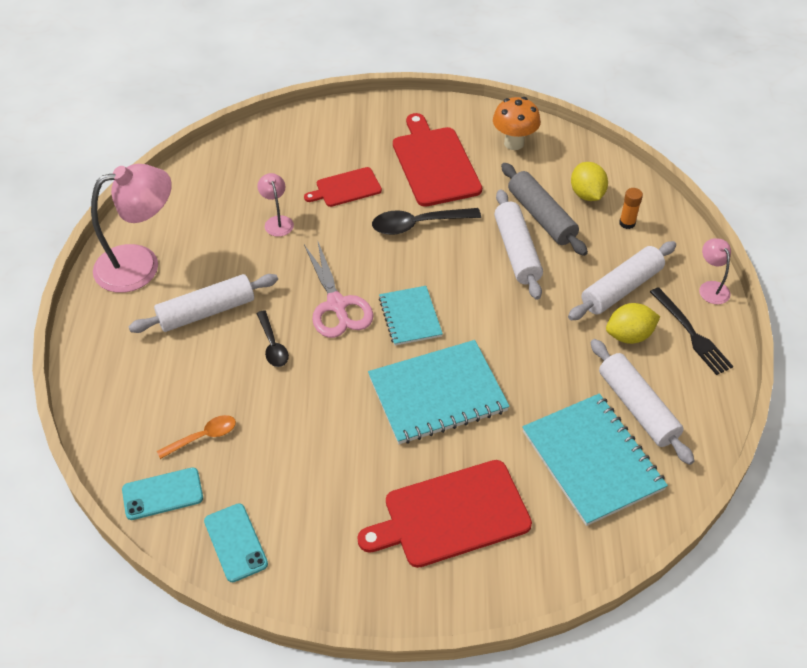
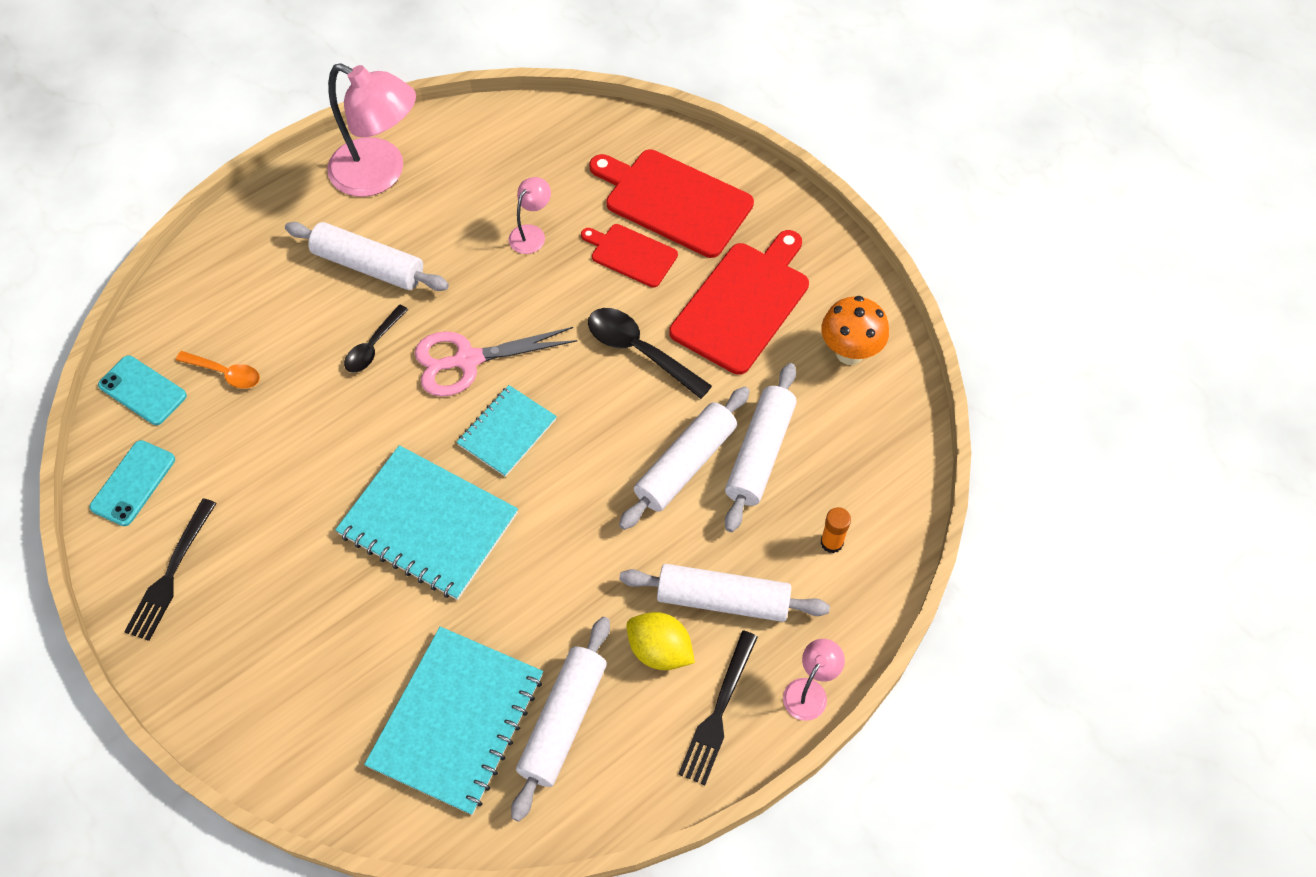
camera: 50 degrees right, 10 degrees up
pink scissors [304,240,374,338] -> pink scissors turned 45 degrees clockwise [415,327,577,397]
red cutting board [357,460,532,568] -> red cutting board moved to [589,149,754,258]
grey rolling pin [501,163,588,256] -> white rolling pin [725,363,797,532]
yellow lemon [571,162,608,201] -> none
none -> black fork [124,498,217,641]

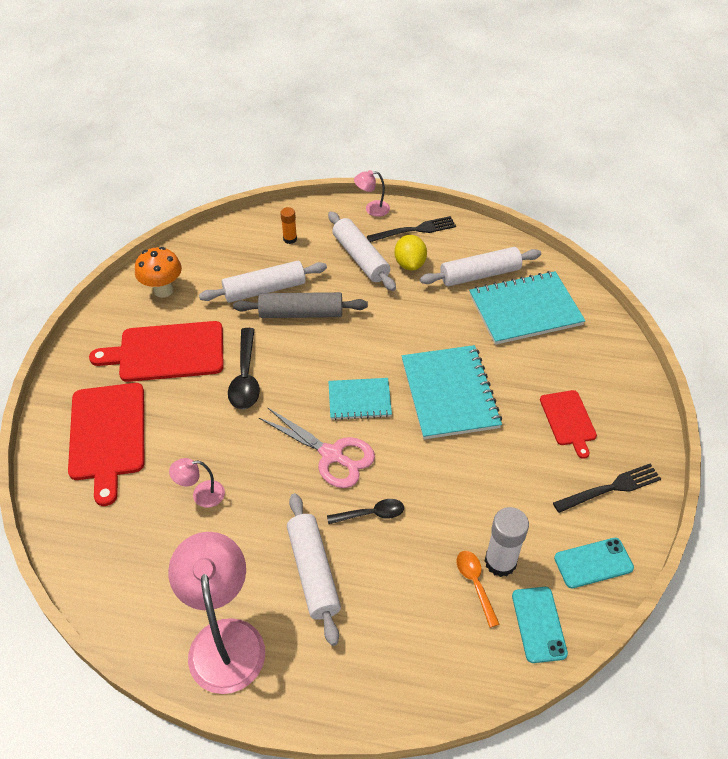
camera: 130 degrees left, 10 degrees down
red cutting board [581,224,678,288] -> red cutting board moved to [540,390,597,459]
white rolling pin [619,387,750,530] -> grey rolling pin [233,292,368,318]
none -> white glue stick [485,507,529,577]

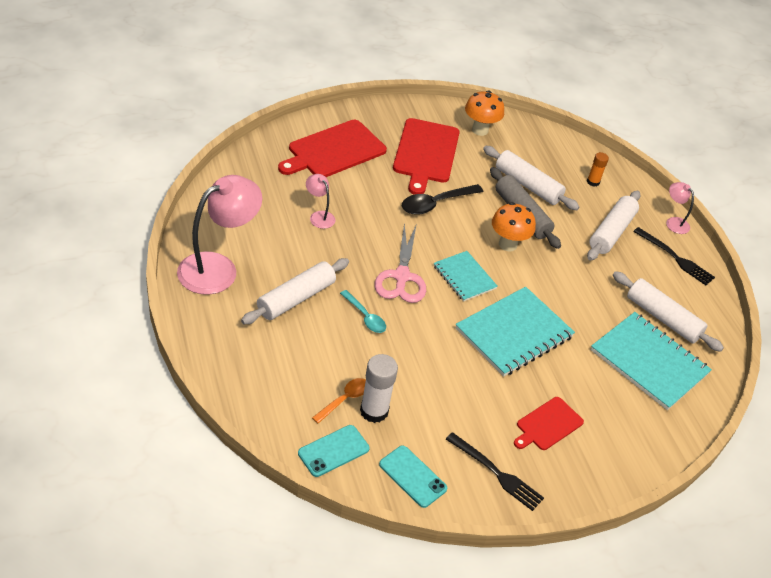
camera: 55 degrees right, 5 degrees down
red cutting board [89,321,224,382] -> red cutting board turned 135 degrees counterclockwise [393,118,460,195]
black spoon [327,499,404,524] -> turquoise spoon [340,290,386,333]
yellow lemon [394,235,427,271] -> none
none -> orange mushroom [492,202,536,251]

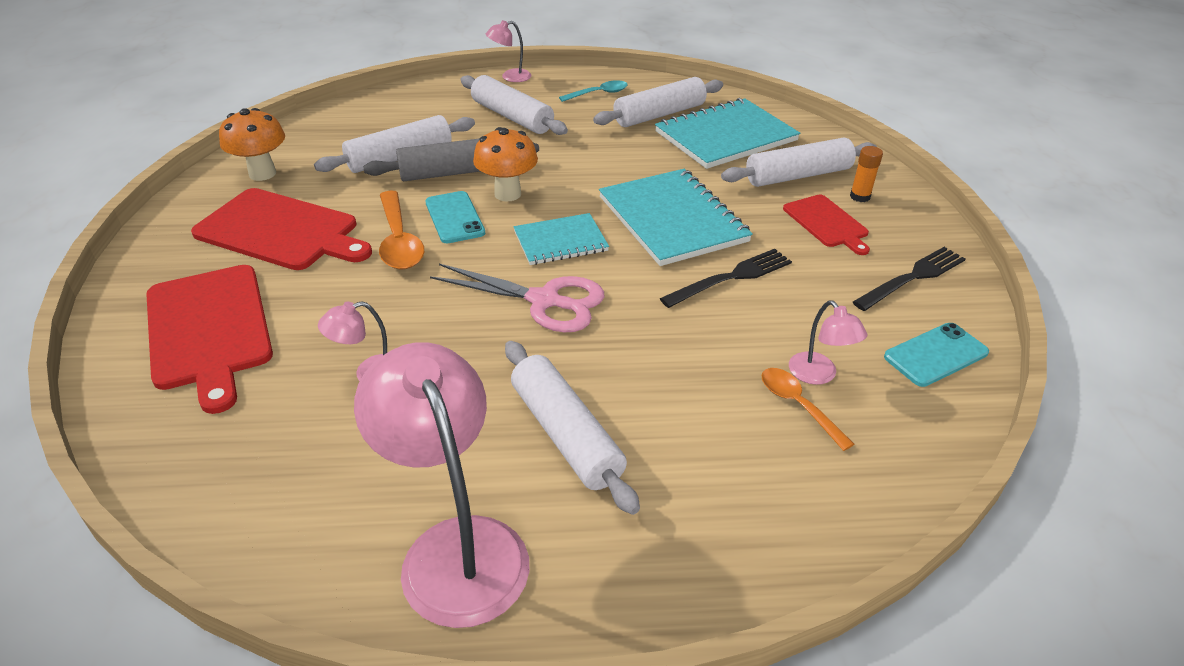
camera: 70 degrees left, 5 degrees down
turquoise phone [298,425,370,477] -> turquoise phone moved to [425,191,485,243]
turquoise spoon [340,290,386,333] -> turquoise spoon moved to [559,80,628,102]
white glue stick [360,354,398,423] -> pink lamp [789,300,868,385]
black spoon [402,184,483,215] -> orange spoon [379,190,424,269]
orange glue stick [587,152,609,187] -> orange glue stick moved to [850,146,883,202]
black fork [633,227,715,285] -> black fork moved to [660,249,792,308]
none -> white rolling pin [721,137,877,187]

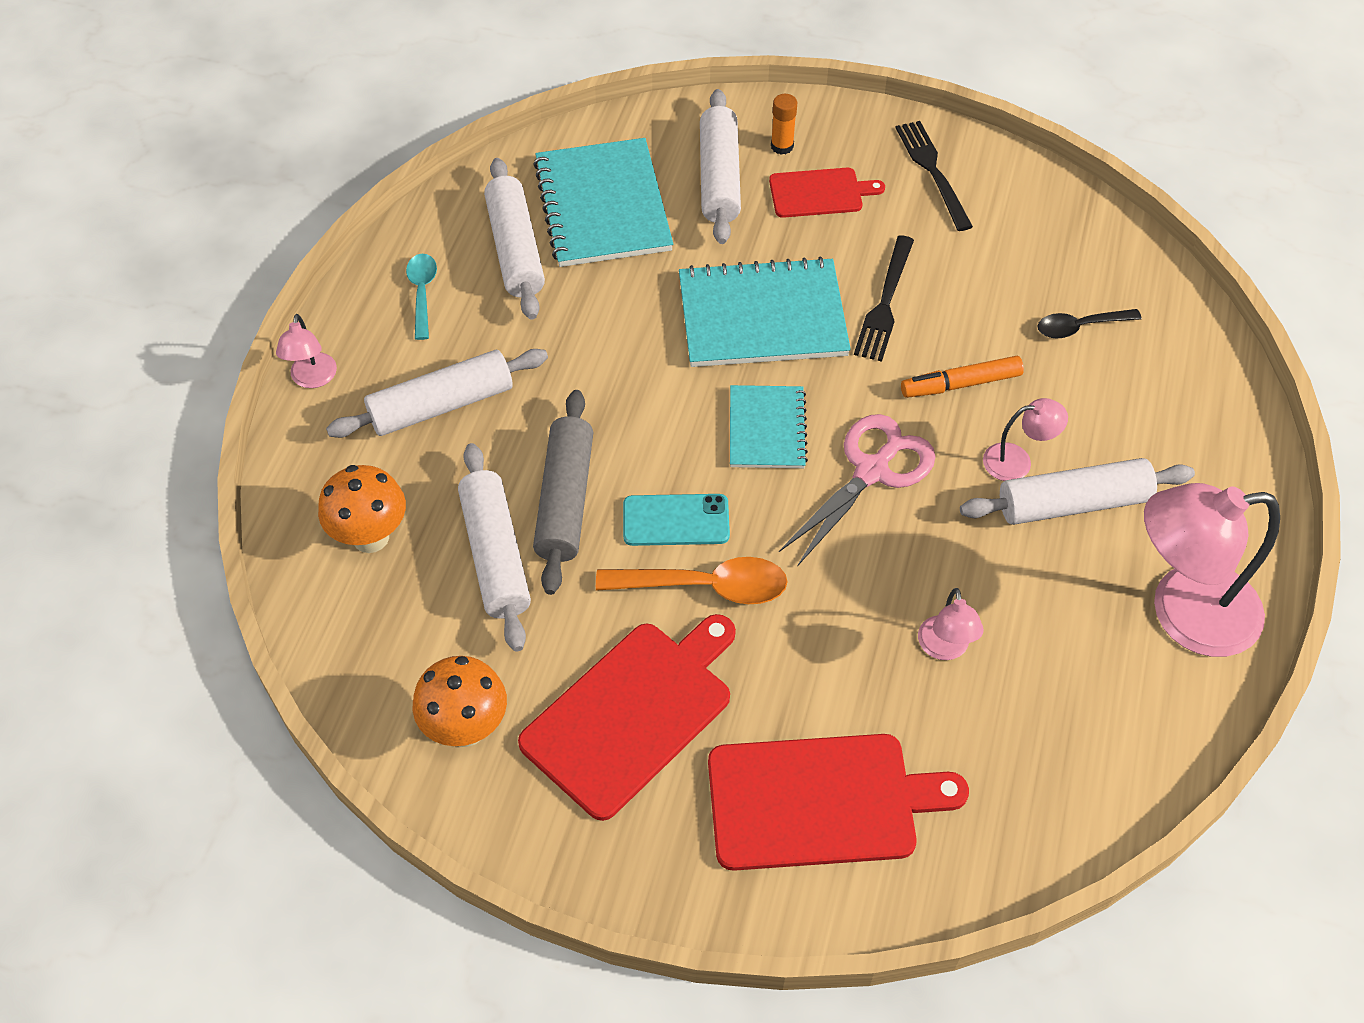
camera: 70 degrees left, 15 degrees up
orange mushroom [473,127,538,202] -> orange mushroom moved to [318,465,406,553]
black fork [660,249,792,308] -> black fork turned 150 degrees counterclockwise [854,235,914,362]
orange spoon [761,368,854,451] -> black spoon [1038,309,1142,338]
pink lamp [789,300,868,385] -> pink lamp moved to [983,398,1068,481]
turquoise phone [884,323,989,387] -> none
none -> orange marker [901,356,1024,398]

